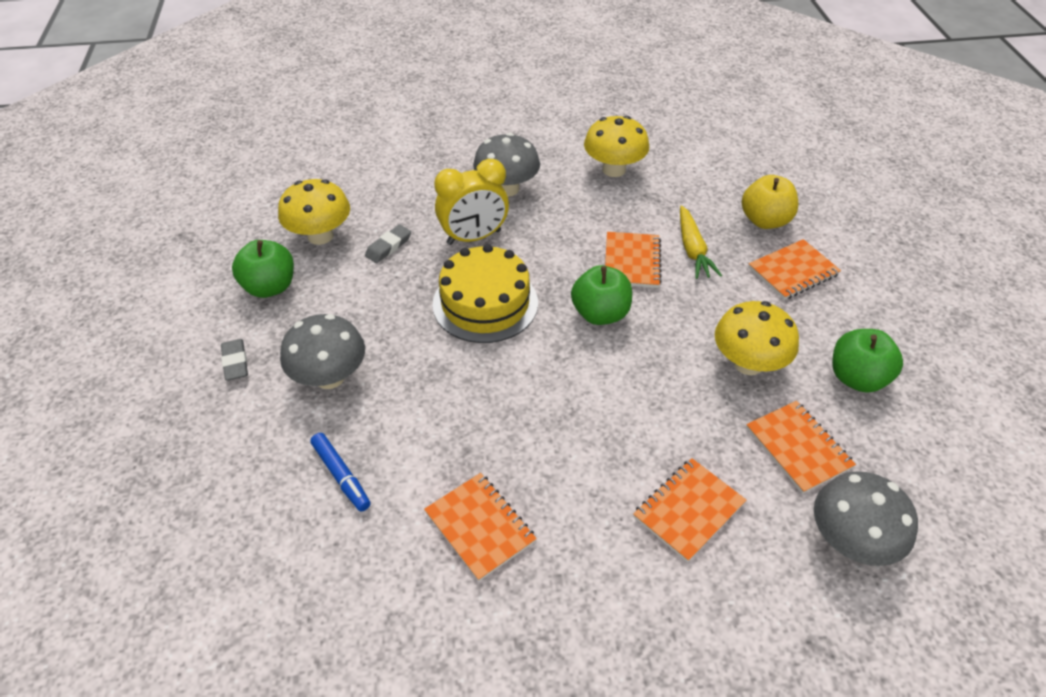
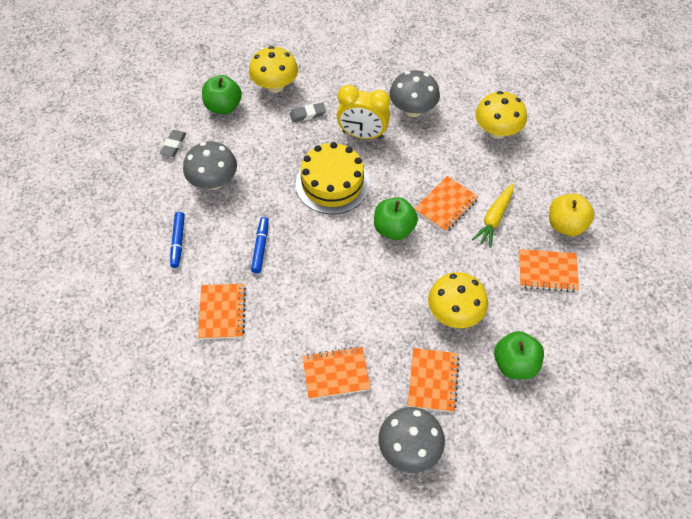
camera: 35 degrees right, 10 degrees up
none -> blue marker [251,217,269,273]

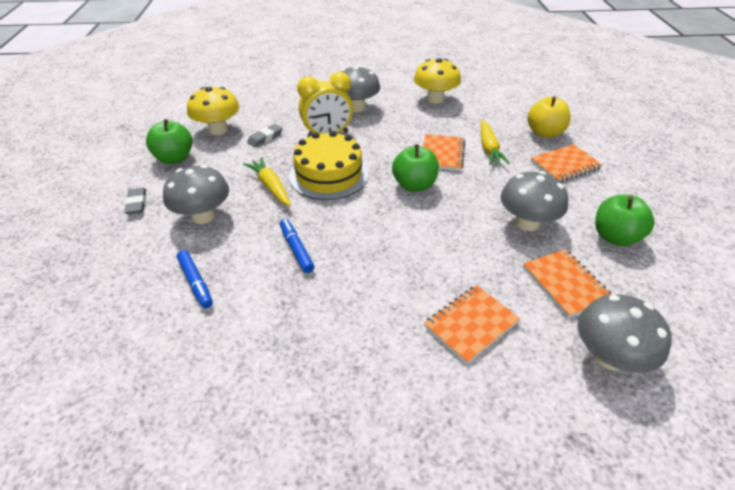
camera: 30 degrees left, 15 degrees down
orange notebook [198,284,246,339] -> none
yellow mushroom [428,272,488,328] -> grey mushroom [501,171,568,231]
none -> yellow carrot [243,157,291,206]

